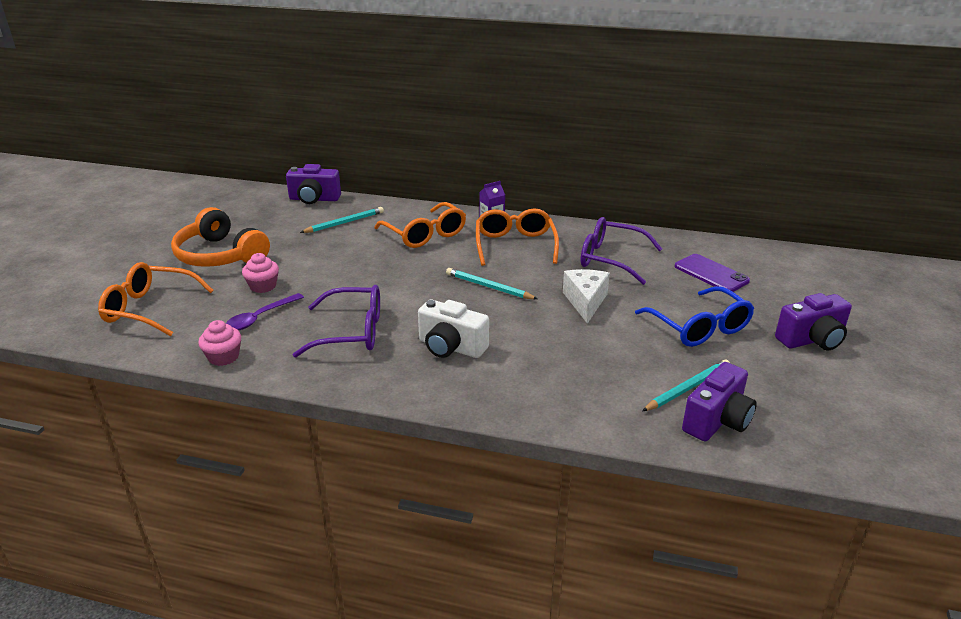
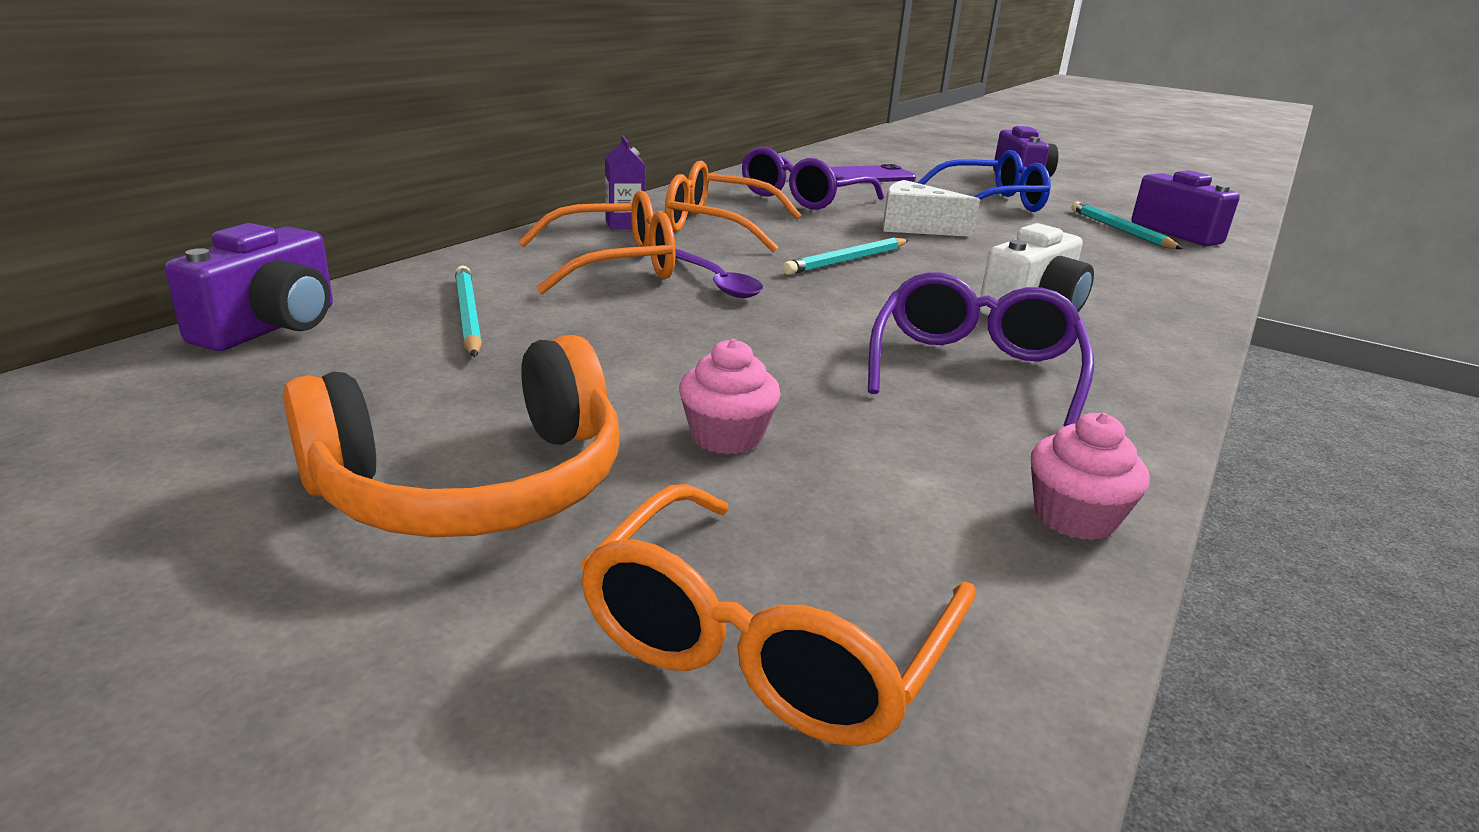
camera: 75 degrees left, 5 degrees down
purple spoon [226,293,304,330] -> purple spoon moved to [675,249,763,298]

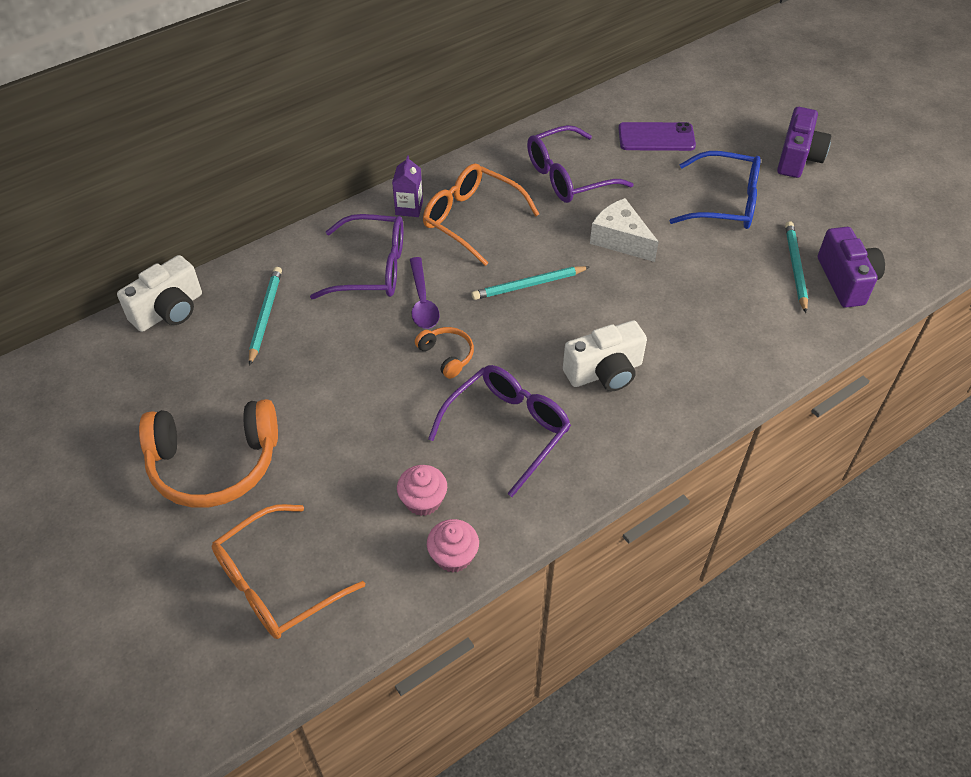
camera: 25 degrees right, 25 degrees up
purple camera [165,223,333,351] -> white camera [117,255,202,332]
orange glasses [518,190,675,294] -> purple glasses [310,214,403,299]
pink cupcake [679,339,781,455] -> pink cupcake moved to [397,465,447,516]
none -> orange headphones [415,327,474,379]

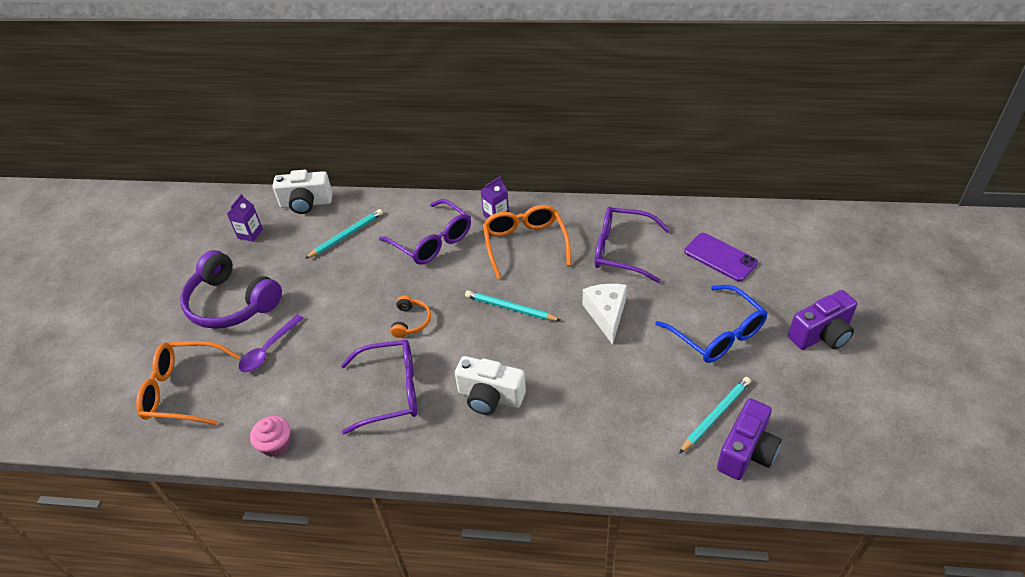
camera: 45 degrees right, 5 degrees down
orange headphones [139,399,278,508] -> purple headphones [180,250,282,329]
pink cupcake [397,465,447,516] -> none
purple spoon [410,257,439,329] -> purple spoon moved to [238,314,304,372]
none -> purple carton [227,194,263,242]

